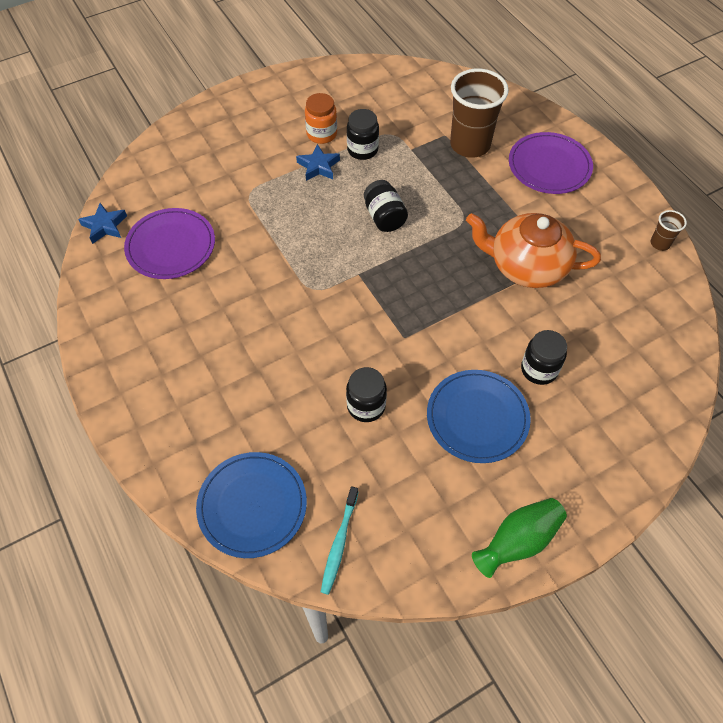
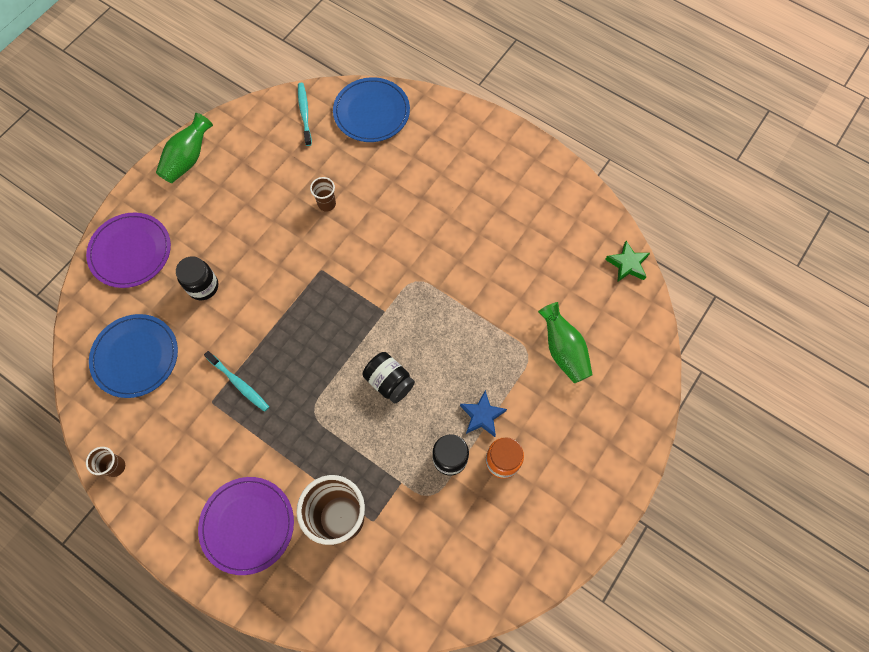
camera: 155 degrees right, 10 degrees up
blue star [78,203,127,244] -> green star [605,241,650,282]
purple plate [124,208,215,279] -> purple plate moved to [86,213,171,288]
black jar [346,367,387,422] -> brown cup [310,177,336,212]
blue plate [427,370,531,463] -> blue plate moved to [89,314,178,398]
orange teapot [466,213,601,288] -> turquoise toothbrush [204,351,269,412]
none -> green vase [538,302,593,383]

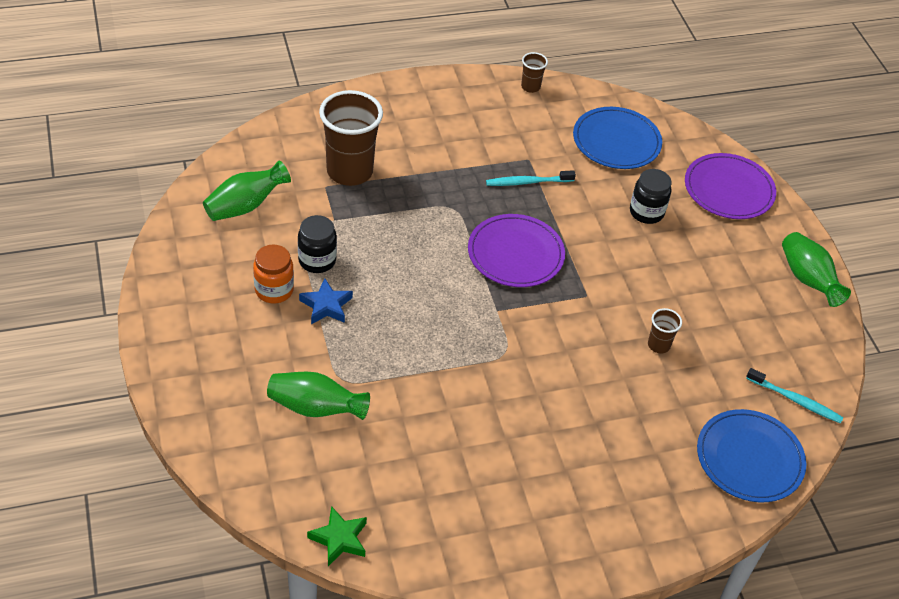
camera: 125 degrees right, 20 degrees down
purple plate [198,477,294,575] -> purple plate moved to [468,214,565,287]
black jar [363,352,415,403] -> none
none -> green vase [203,161,291,221]

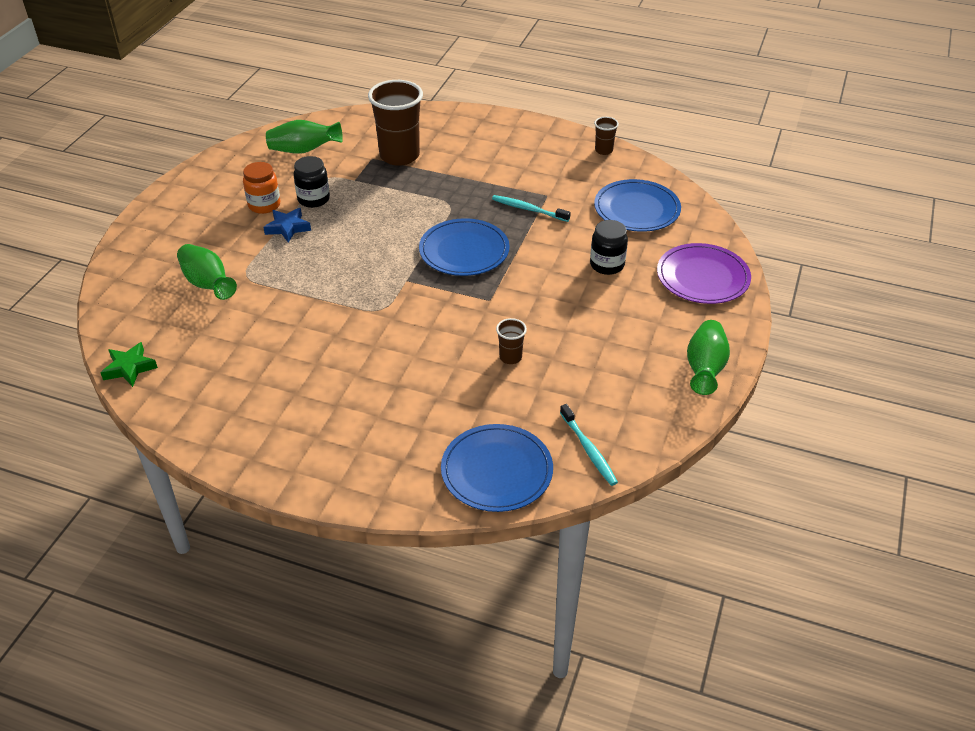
camera: 40 degrees right, 5 degrees down
purple plate [468,214,565,287] -> blue plate [419,218,510,276]

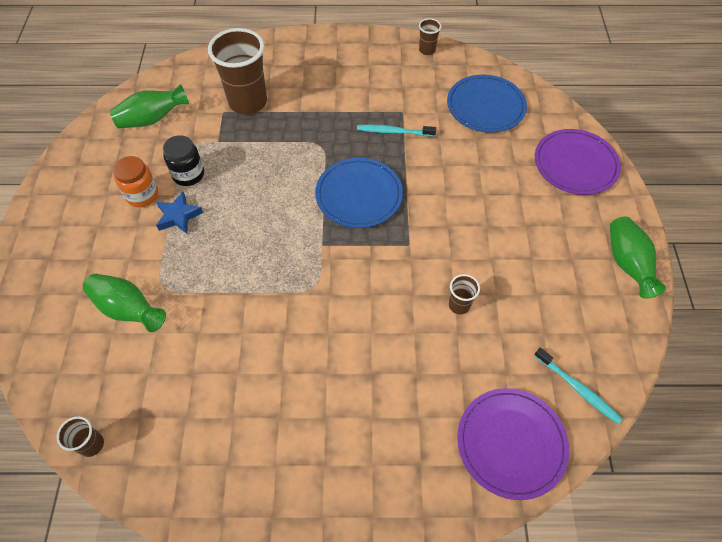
camera: 20 degrees left, 15 degrees up
green star [100,342,158,387] -> brown cup [57,416,104,457]
blue plate [441,424,553,512] -> purple plate [457,388,569,500]
black jar [590,220,628,275] -> none

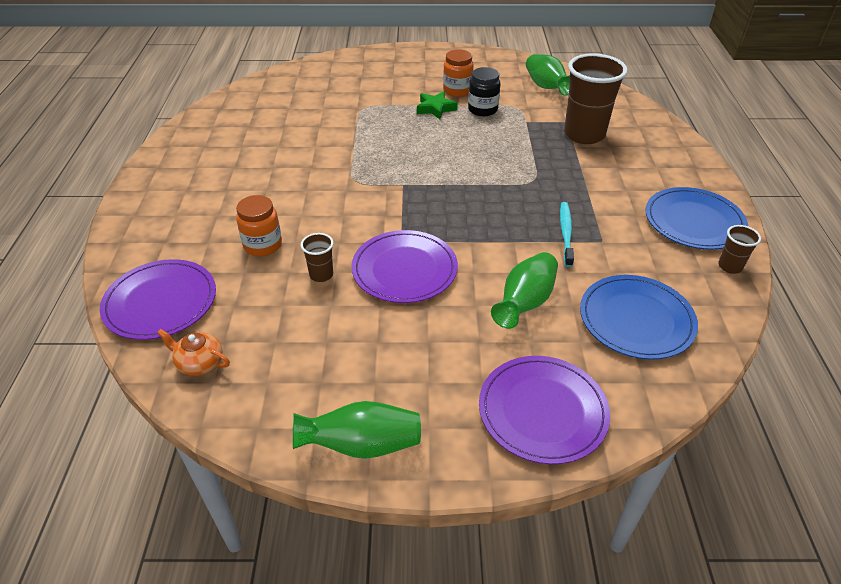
camera: 90 degrees right, 15 degrees down
brown cup [57,416,104,457] -> none
green vase [83,274,166,332] -> green vase moved to [491,252,558,329]
blue star [156,192,203,234] -> green star [417,91,458,120]
blue plate [315,158,403,228] -> blue plate moved to [646,187,748,250]
turquoise toothbrush [534,348,622,424] -> orange teapot [157,329,230,376]
none -> orange jar [236,195,282,256]
none -> purple plate [351,230,458,303]

